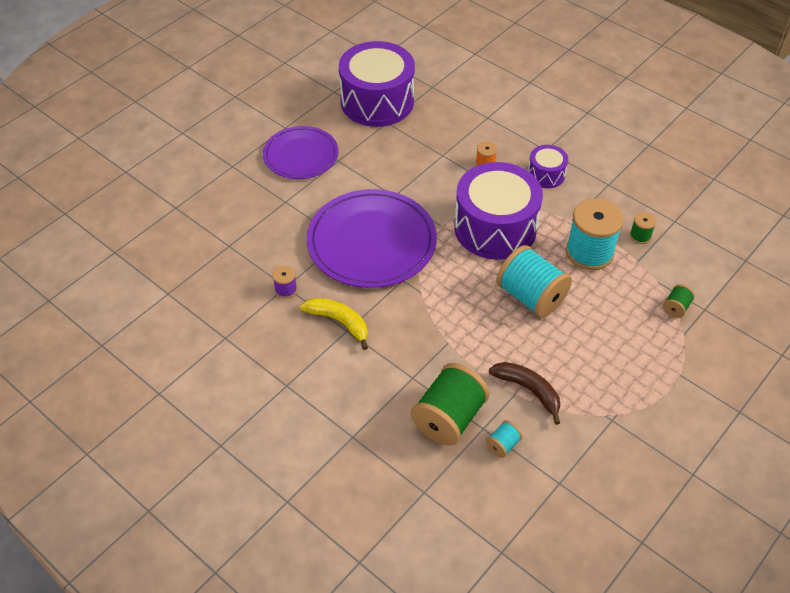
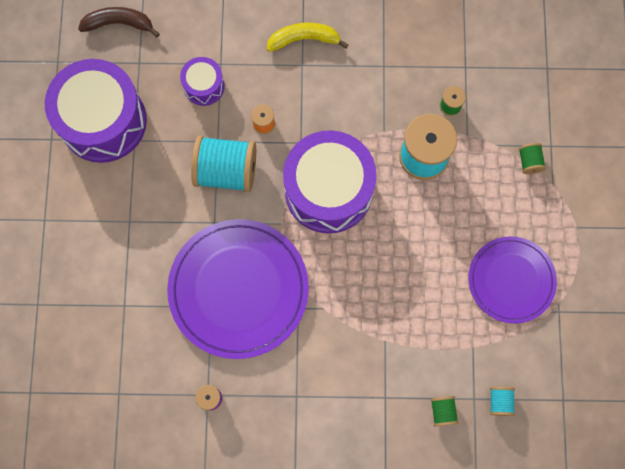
camera: 40 degrees left, 25 degrees up
purple plate [263,126,338,179] -> purple plate moved to [468,236,557,324]
yellow banana [300,298,368,350] -> yellow banana moved to [267,22,348,52]
green spool [411,363,490,446] -> green spool [431,396,459,427], size x0.45
brown banana [489,362,560,425] -> brown banana moved to [78,7,160,37]
turquoise spool [496,245,572,318] -> turquoise spool moved to [191,136,256,192]
purple drum [528,145,568,188] -> purple drum moved to [180,57,225,106]

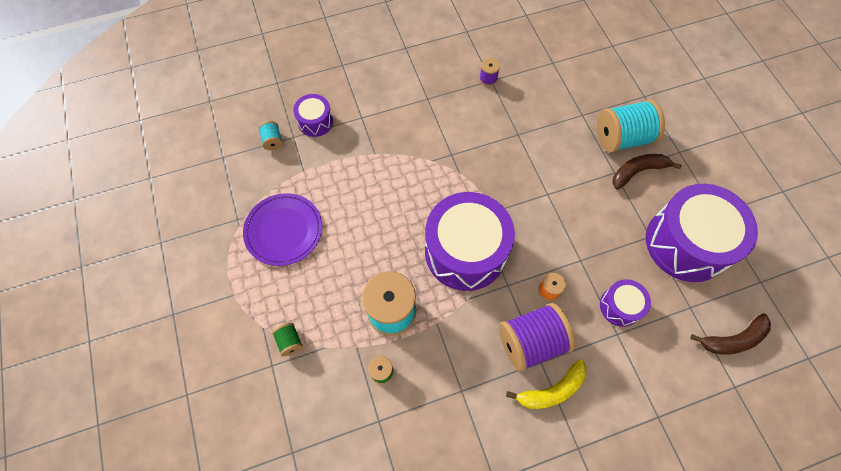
camera: 160 degrees right, 10 degrees down
purple plate [167,219,309,359] -> none
turquoise spool [191,136,256,192] -> turquoise spool moved to [597,99,665,153]
green spool [431,396,459,427] -> purple drum [293,94,333,137]
none -> purple spool [499,303,575,372]
none -> brown banana [612,154,682,190]

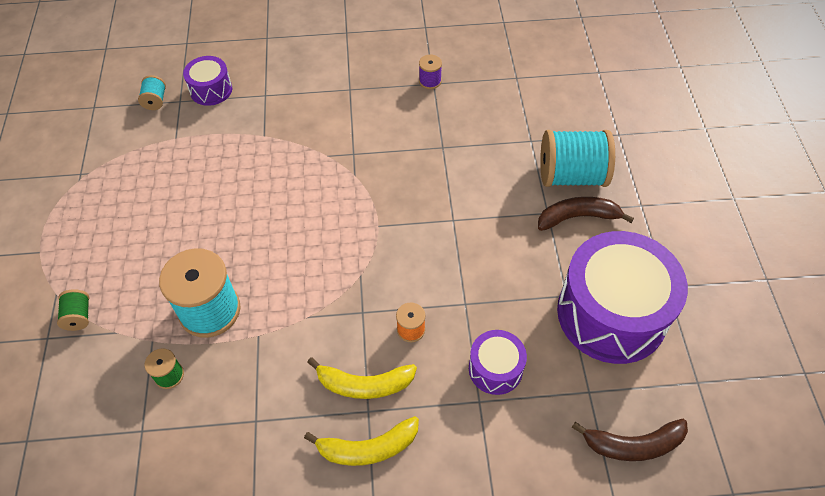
camera: 15 degrees right, 10 degrees down
purple plate [243,193,322,266] -> none
purple drum [425,192,515,291] -> none
purple spool [499,303,575,372] -> yellow banana [307,357,417,399]

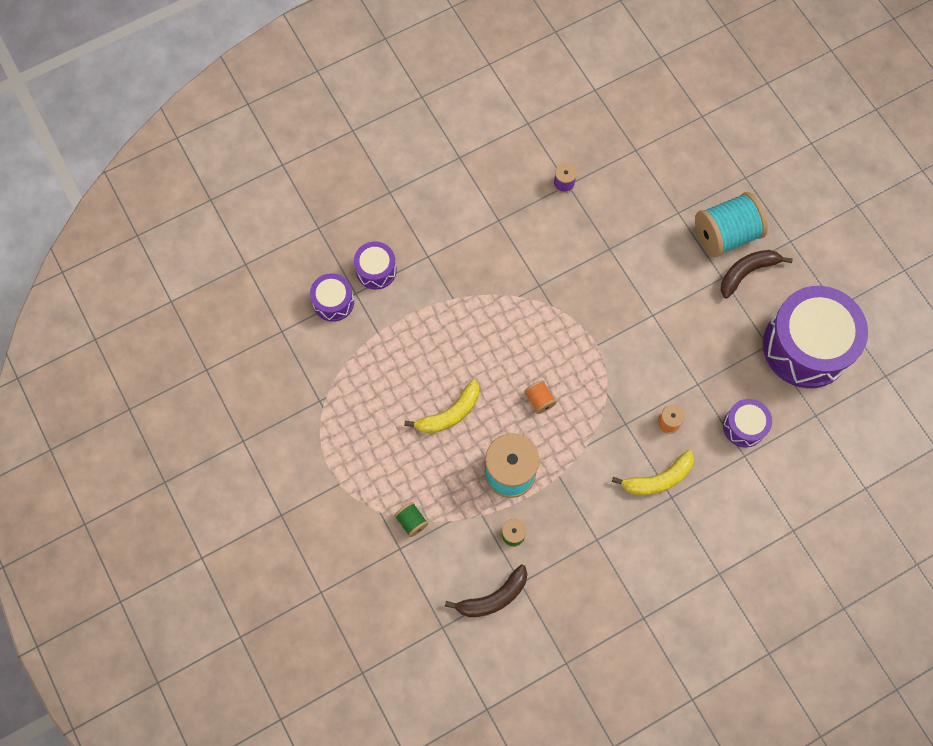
camera: 25 degrees left, 15 degrees up
turquoise spool [138,75,166,110] -> purple drum [310,273,354,322]
yellow banana [304,416,419,466] -> yellow banana moved to [404,379,479,434]
brown banana [572,419,688,461] -> brown banana moved to [445,565,527,617]
none -> orange spool [524,380,557,414]

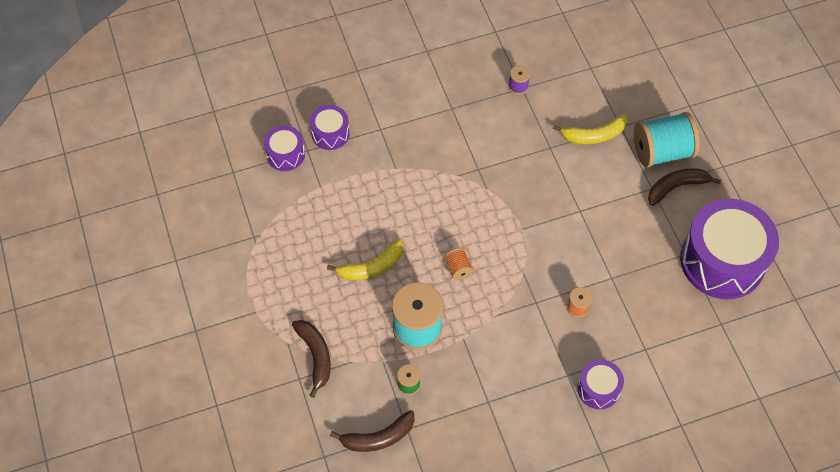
camera: 10 degrees right, 10 degrees down
green spool [394,502,429,537] -> brown banana [292,320,331,398]
yellow banana [612,450,694,495] -> yellow banana moved to [553,114,627,144]
purple drum [723,399,772,447] -> purple drum moved to [577,359,624,409]

